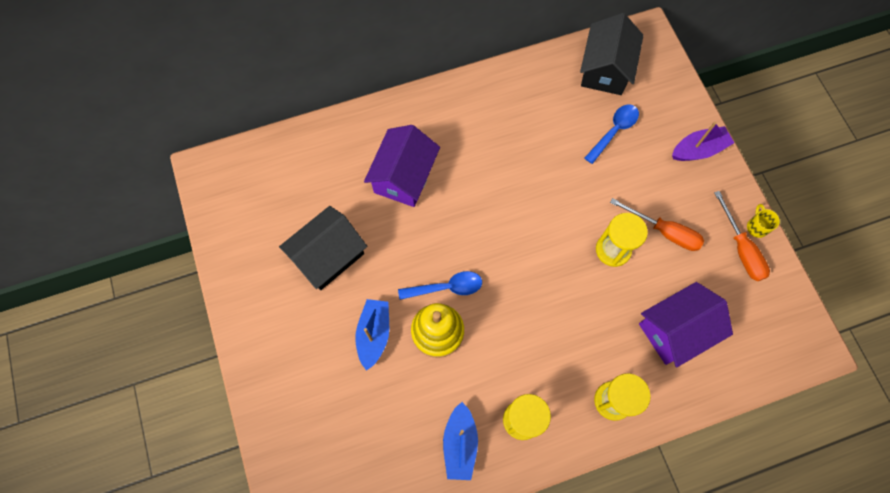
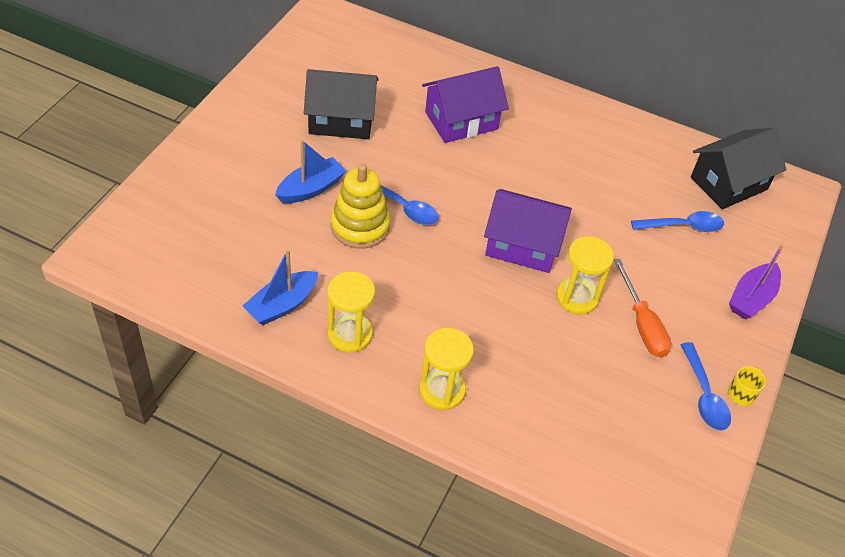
camera: 40 degrees right, 20 degrees down
purple house [639,282,733,367] -> purple house moved to [484,189,572,273]
purple boat [672,122,734,161] -> purple boat turned 105 degrees clockwise [729,244,784,319]
orange screwdriver [714,191,770,281] -> blue spoon [680,342,731,431]

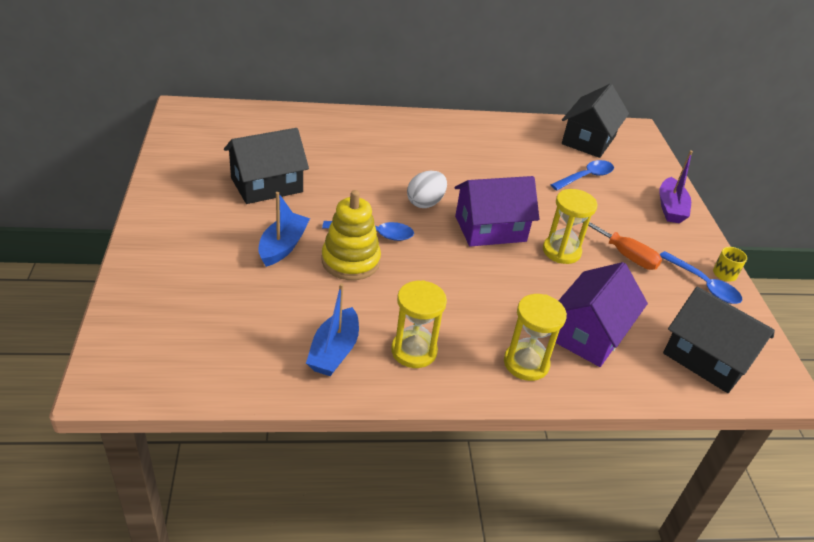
camera: 30 degrees left, 10 degrees down
purple house [422,66,509,143] -> purple house moved to [549,262,648,367]
none -> white egg [407,170,447,208]
none -> black house [663,287,775,393]

